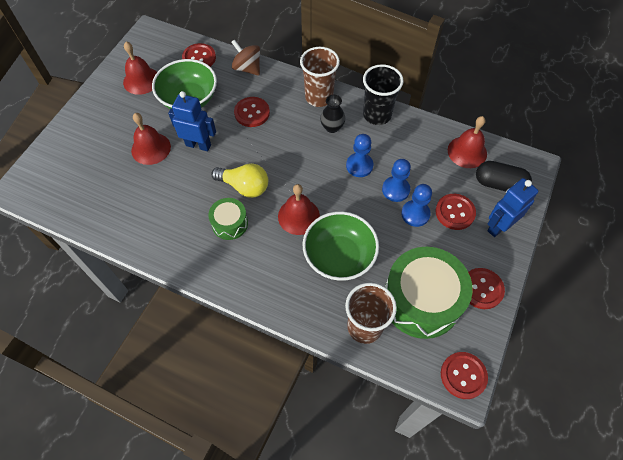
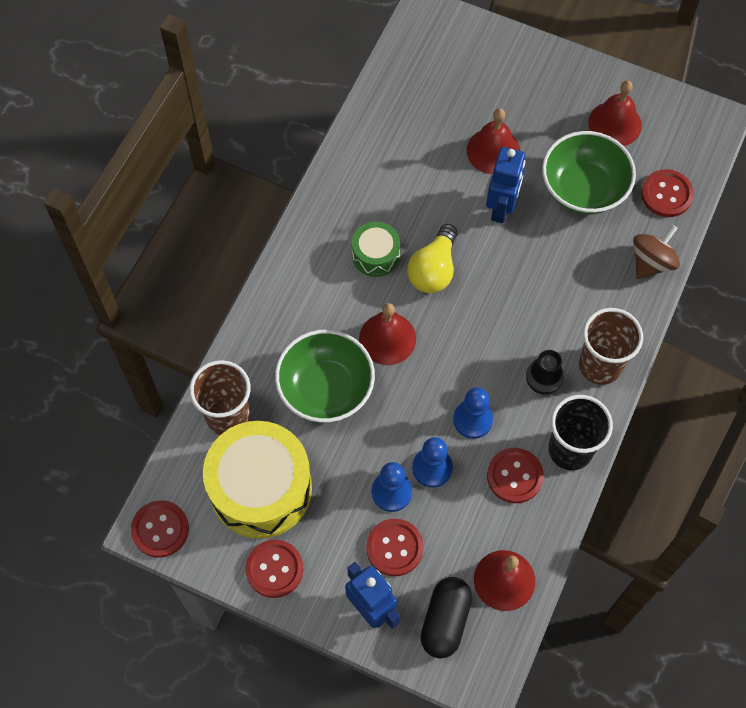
camera: 90 degrees right, 5 degrees up
red button [234,97,270,127] -> red button moved to [487,448,544,503]
green drum [385,247,473,339] -> yellow drum [203,421,312,539]

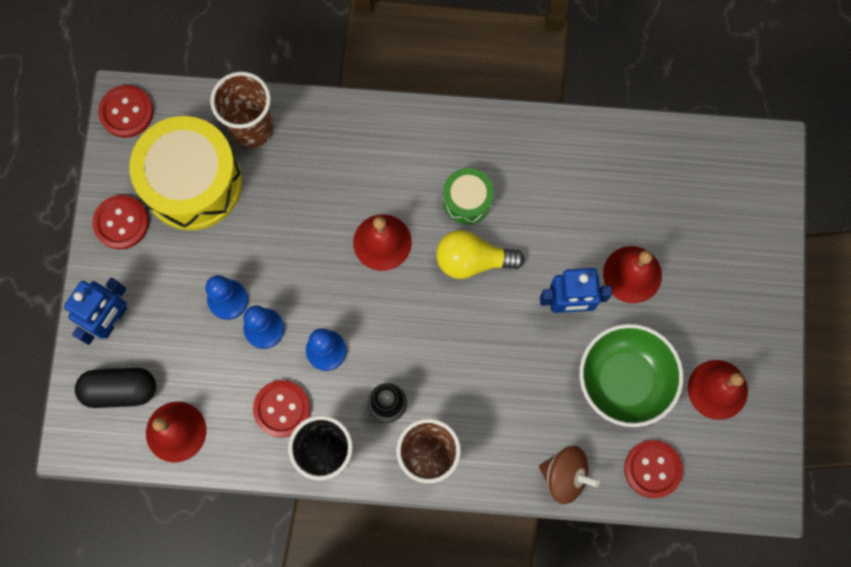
camera: 70 degrees right, 10 degrees up
green bowl [275,330,375,423] -> none
red button [366,519,424,576] -> none

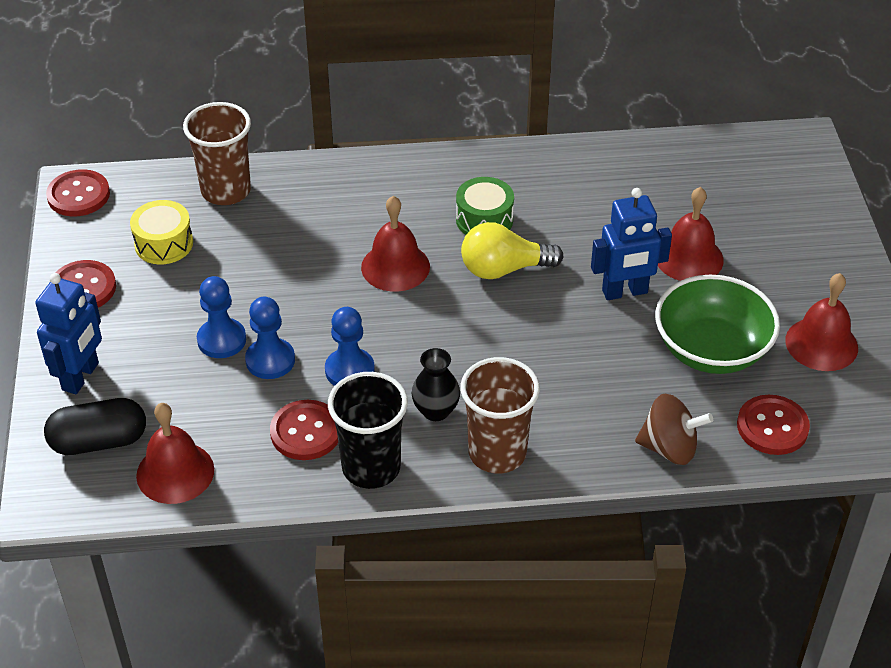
camera: 10 degrees left, 30 degrees down
yellow drum [130,116,242,230] -> yellow drum [130,200,193,264], size x0.50

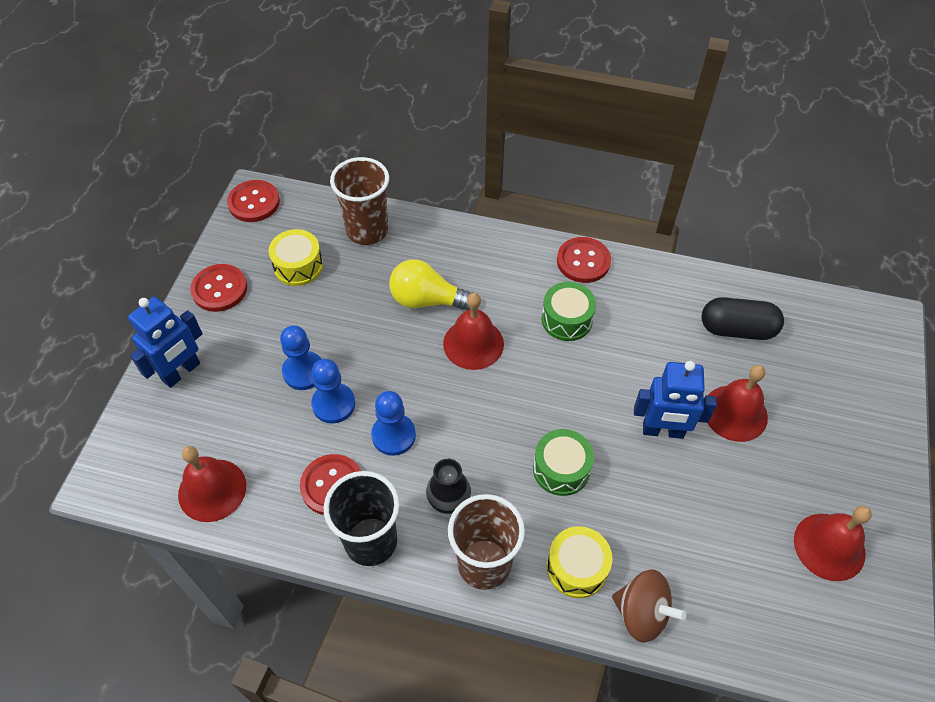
camera: 20 degrees right, 10 degrees up
black capsule [44,398,146,455] -> black capsule moved to [702,297,784,340]
yellow light bulb [461,222,564,279] -> yellow light bulb moved to [389,259,473,311]
green bowl [655,275,780,374] -> none
red button [737,395,810,455] -> red button moved to [557,237,611,283]
none -> green drum [533,429,594,496]
none -> yellow drum [547,526,613,598]

